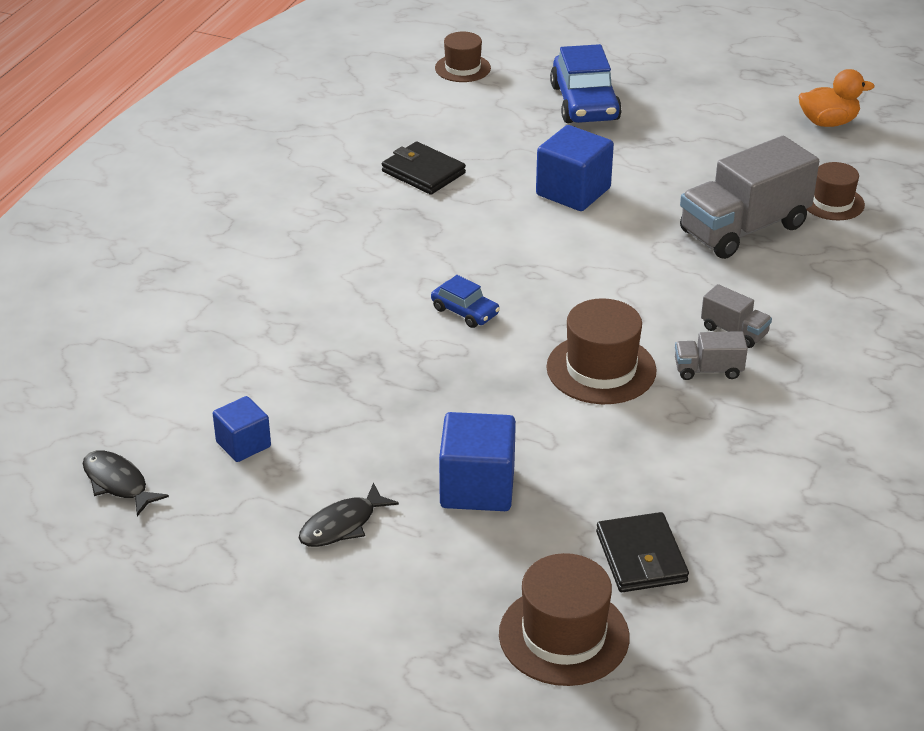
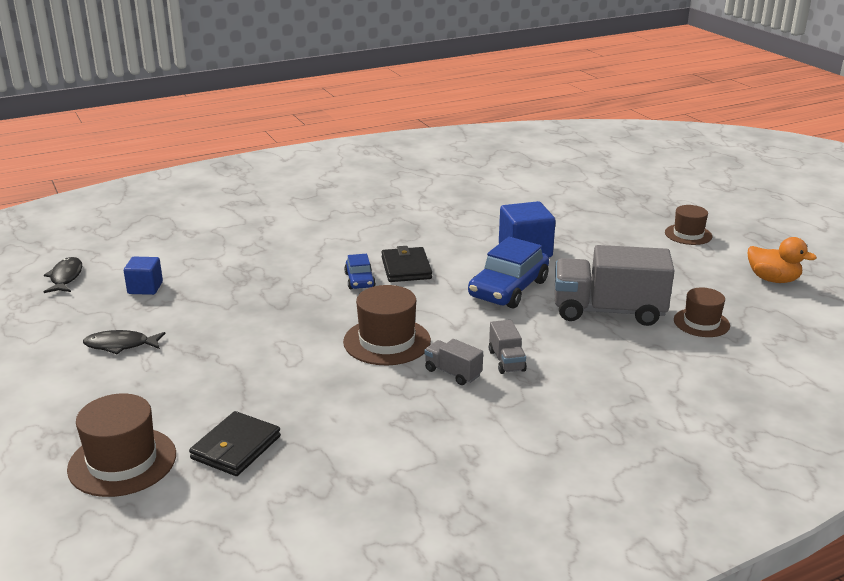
camera: 40 degrees right, 10 degrees down
black wallet [382,141,466,195] -> black wallet moved to [381,246,432,282]
brown hat [435,32,491,82] -> brown hat moved to [665,205,712,245]
blue cube [439,412,516,511] -> none
blue car [550,44,622,123] -> blue car moved to [468,237,549,309]

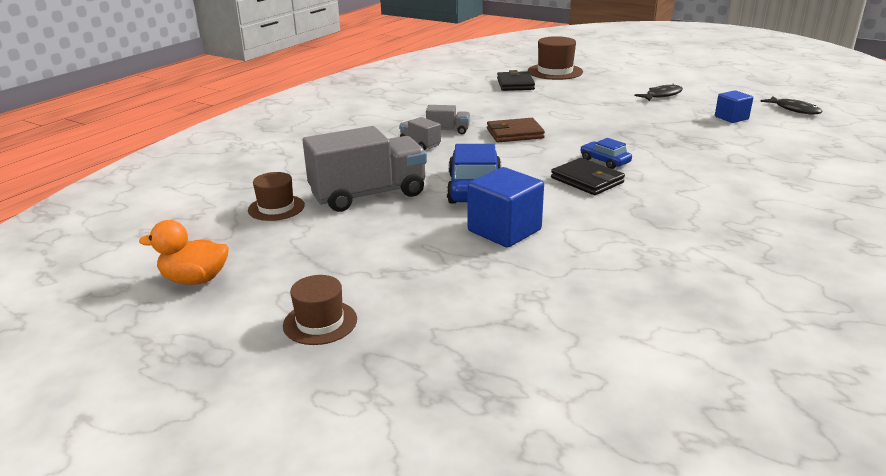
camera: 150 degrees right, 0 degrees up
brown hat [343,285,431,365] -> brown wallet [487,118,545,142]

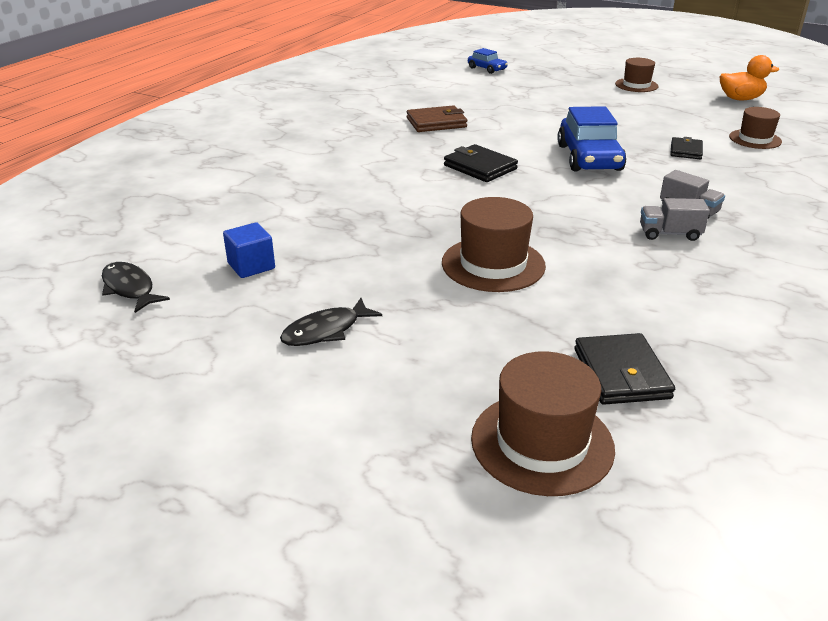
camera: 175 degrees right, 5 degrees up
grey truck [303,126,427,212] -> black wallet [670,137,703,159]
blue cube [468,167,544,248] -> none
brown wallet [487,118,545,142] -> brown wallet moved to [407,105,467,132]
blue car [580,138,632,169] -> blue car moved to [468,48,508,74]
none -> brown hat [442,197,546,292]

